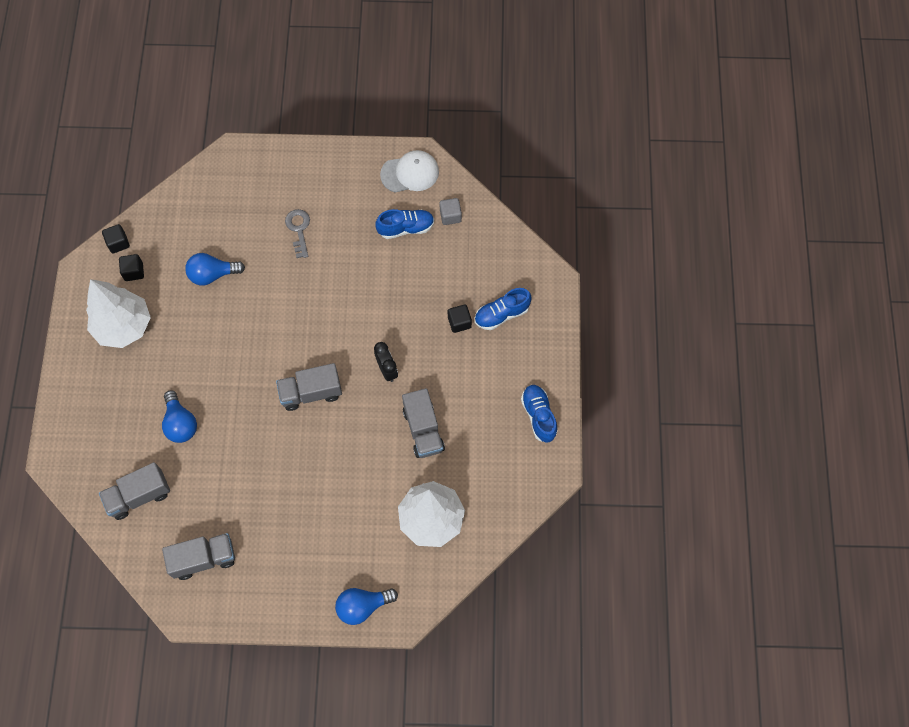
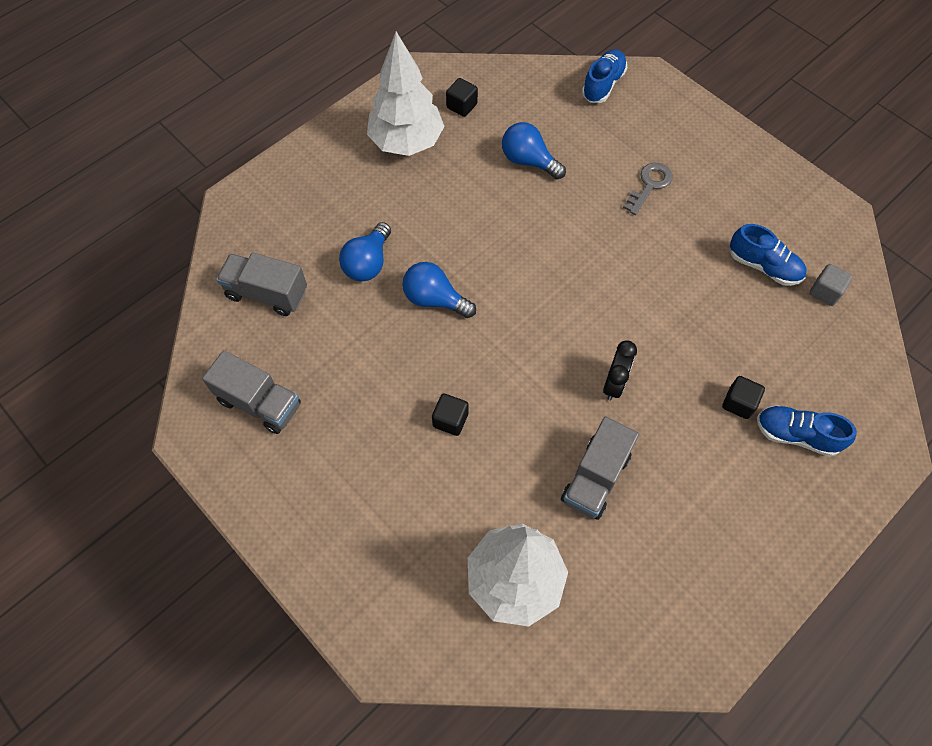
camera: 45 degrees right, 5 degrees down
black cube [102,224,130,253] -> black cube moved to [432,393,469,436]
grey truck [276,363,342,411] -> none
blue light bulb [335,588,398,625] -> blue light bulb moved to [402,262,476,318]
white cap [380,150,439,193] -> none
blue shoe [521,385,557,443] -> blue shoe moved to [582,49,627,103]

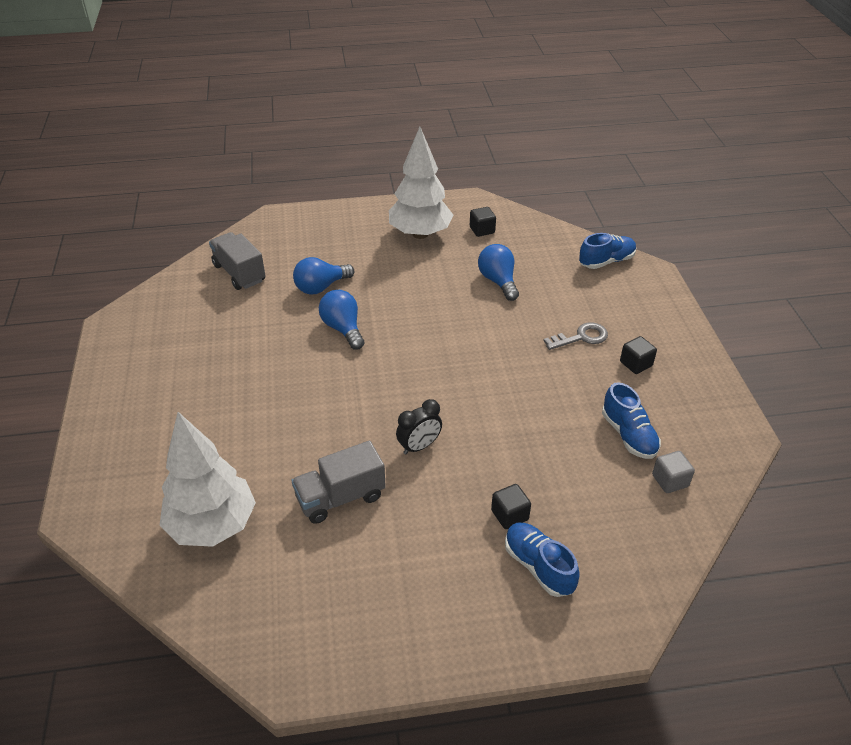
camera: 35 degrees right, 20 degrees down
grey truck [202,350,301,434] -> none
black cube [432,393,469,436] -> black cube moved to [620,336,657,374]

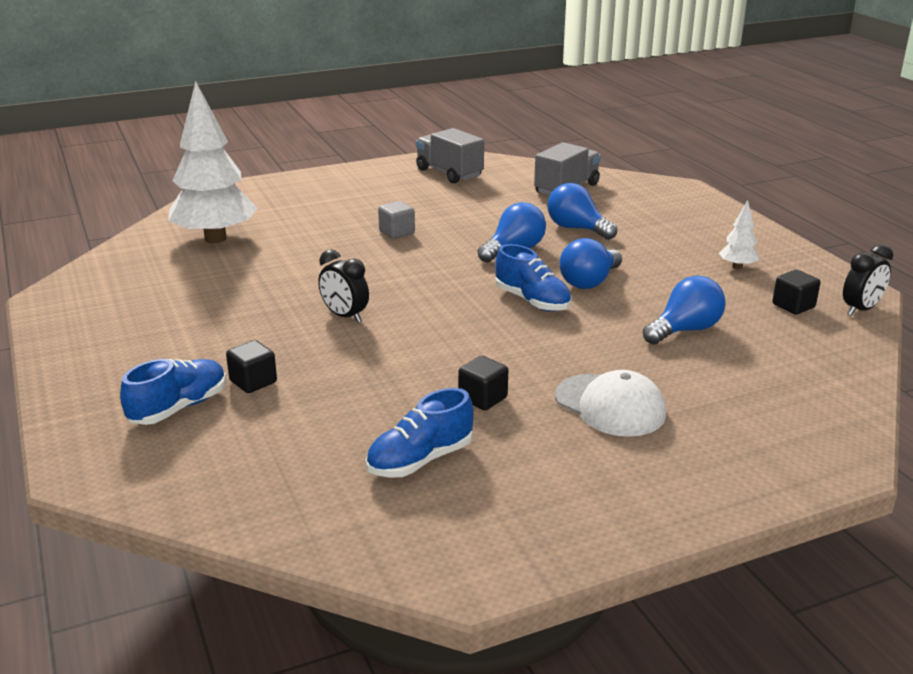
camera: 75 degrees right, 15 degrees down
grey truck [291,441,386,524] -> grey truck moved to [416,128,484,183]
white tree [389,127,454,239] -> white tree [719,200,759,269], size x0.43
grey key [544,322,608,350] -> white cap [555,370,666,437]
blue shoe [579,233,636,269] -> blue shoe moved to [495,244,572,312]
black cube [620,336,657,374] -> black cube moved to [458,356,508,410]
grey cube [652,451,695,493] -> grey cube moved to [378,201,415,239]
none -> blue light bulb [559,238,622,289]
none -> black clock [843,244,893,316]

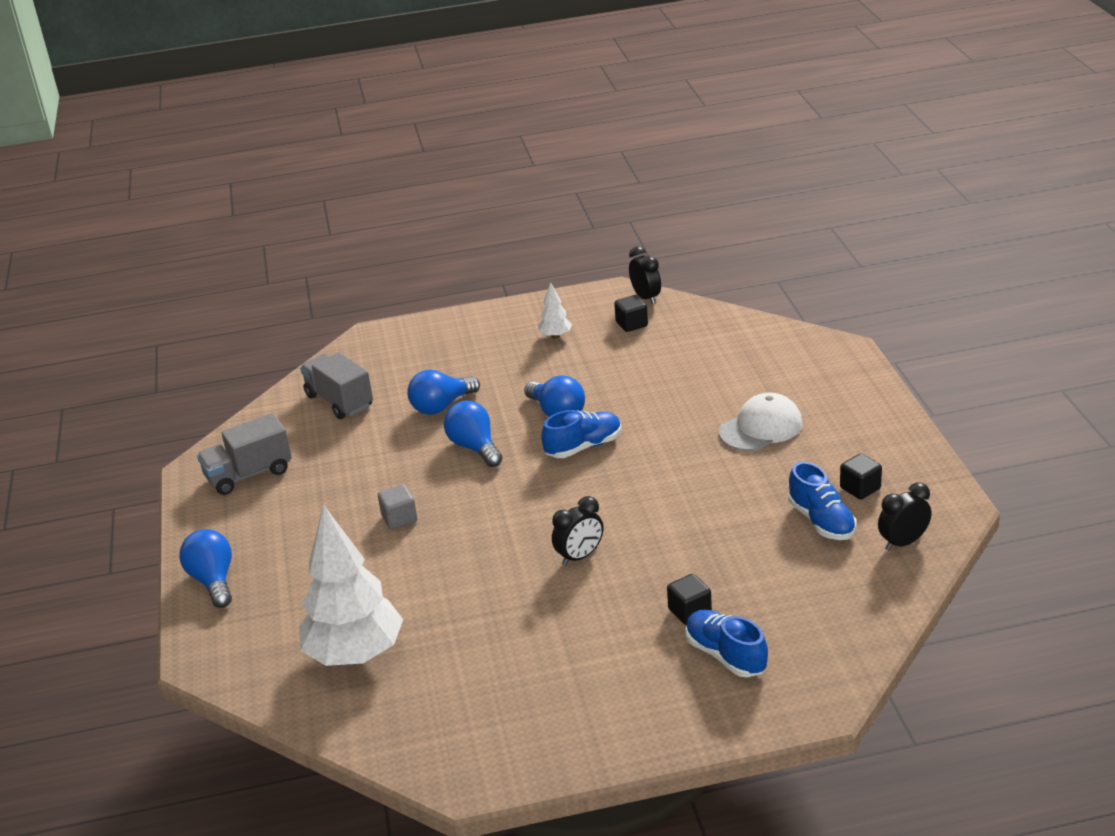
camera: 75 degrees left, 5 degrees up
black cube [458,356,508,410] -> black cube moved to [840,453,882,499]
blue light bulb [643,276,726,345] -> blue light bulb moved to [179,529,232,608]
none -> black clock [878,482,932,551]

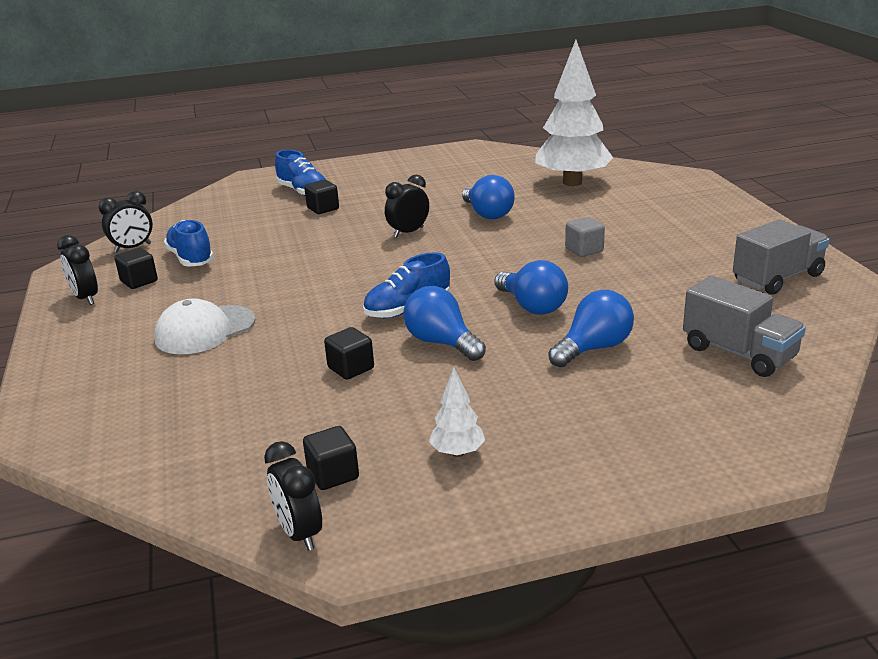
camera: 175 degrees right, 5 degrees down
blue light bulb [179,529,232,608] -> blue light bulb moved to [462,175,515,219]
none -> black clock [57,235,98,305]
none -> black cube [324,327,374,380]

